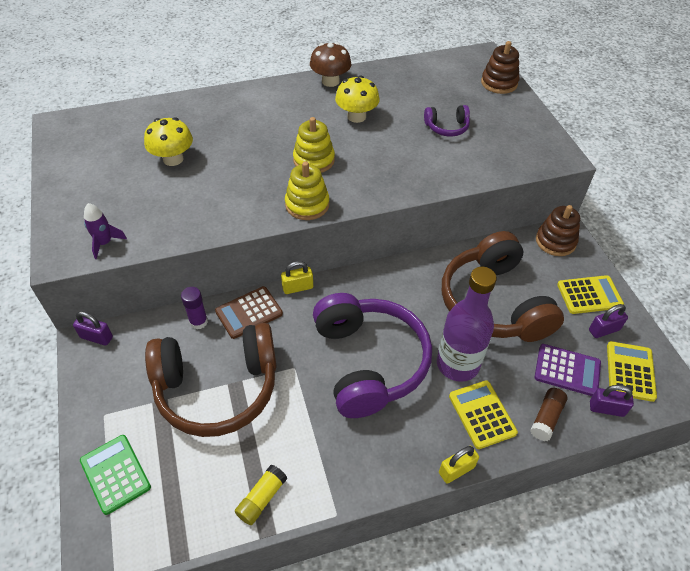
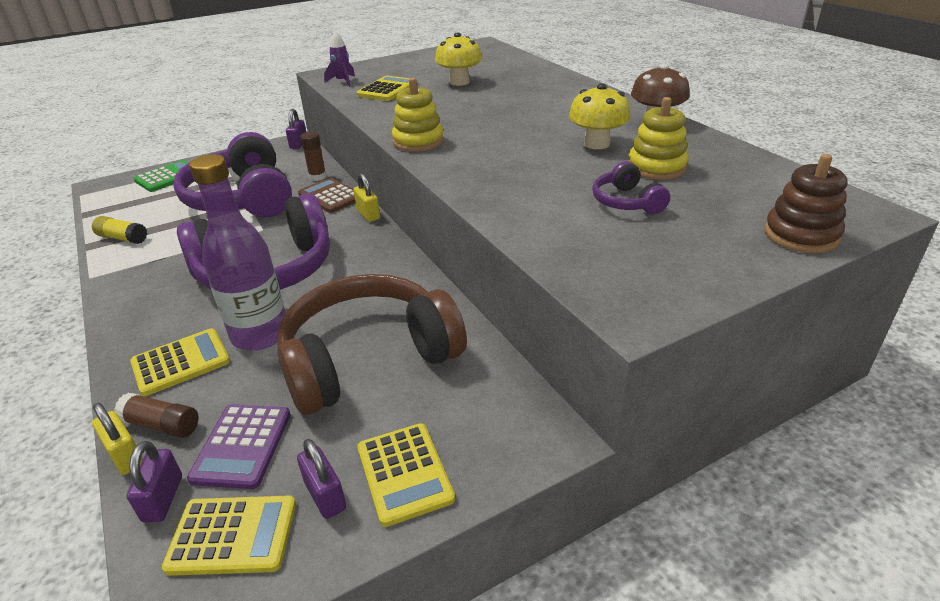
camera: 80 degrees right, 15 degrees down
brown headphones [145,323,277,437] -> purple headphones [173,132,292,218]
purple glue stick [181,287,208,330] -> brown glue stick [300,132,326,181]
yellow stacking toy [293,117,335,173] -> yellow stacking toy moved to [629,97,689,180]
yellow padlock [439,446,479,484] -> yellow padlock moved to [92,403,143,475]
brown stacking toy [536,205,580,256] -> none
none -> yellow calculator [357,76,410,101]

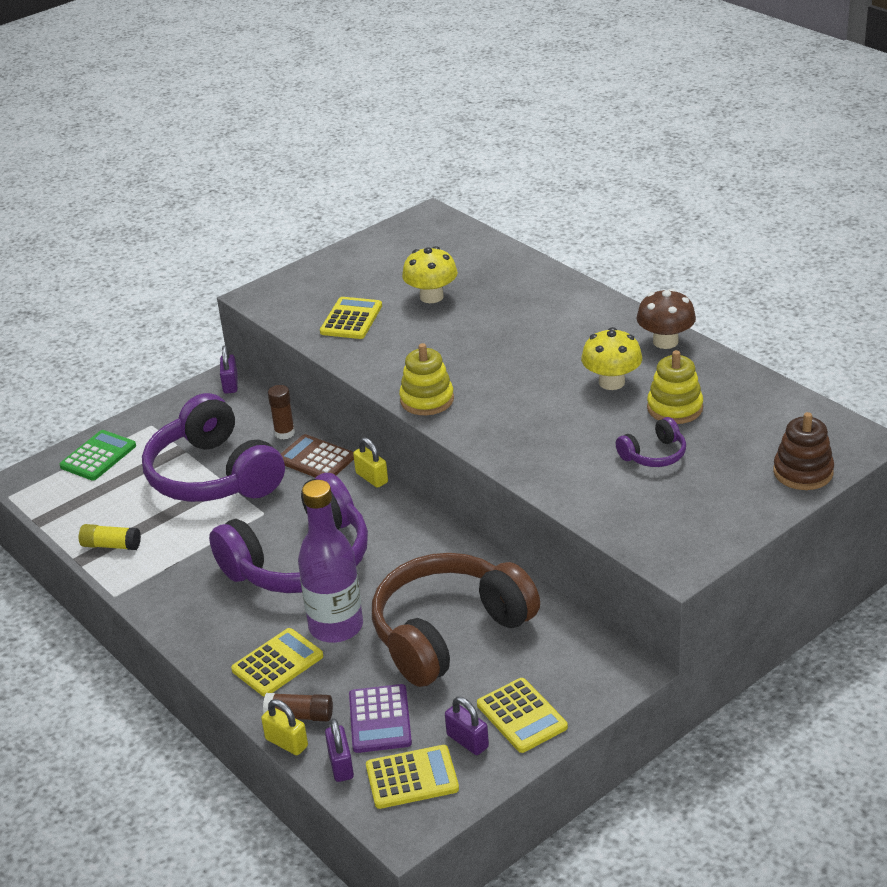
camera: 10 degrees left, 0 degrees up
purple rocket [324,31,355,87] -> none
purple headphones [592,161,670,214] -> purple headphones turned 90 degrees counterclockwise [616,417,686,467]

